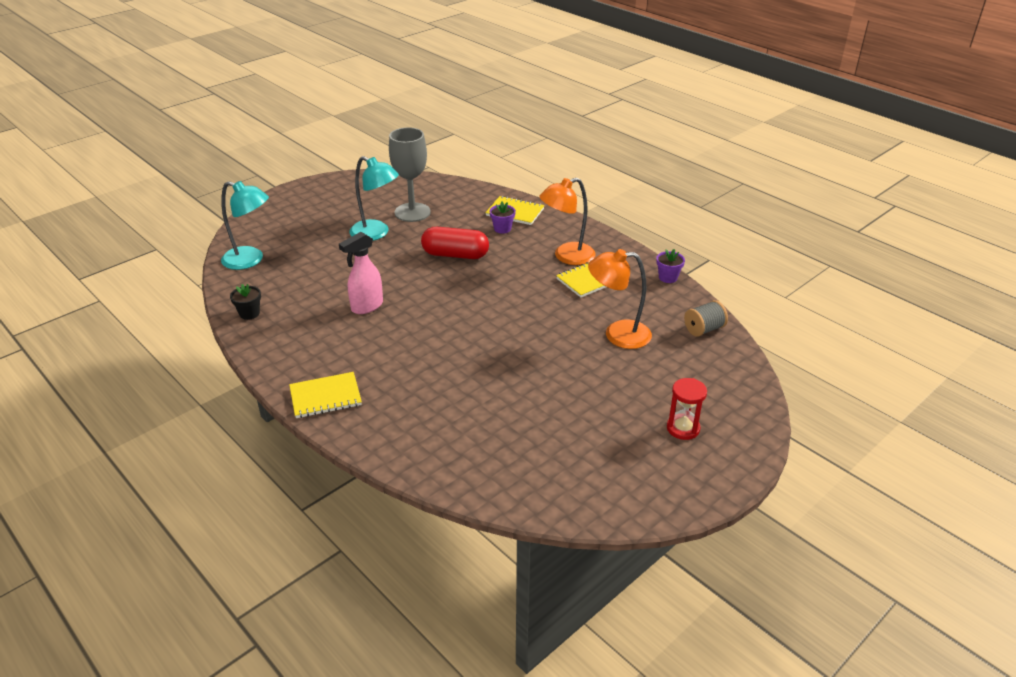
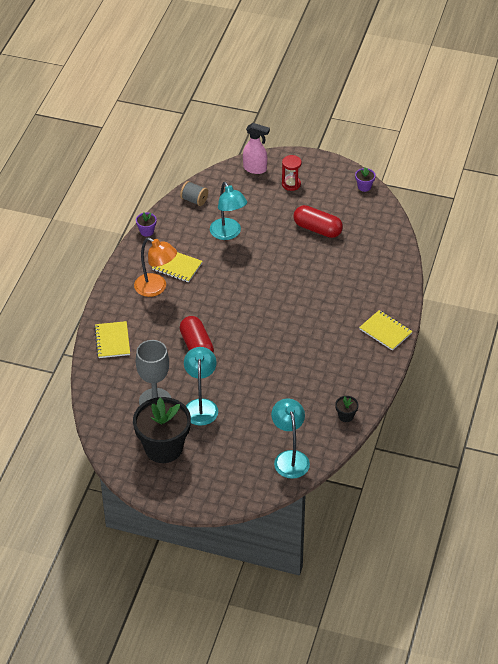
camera: 120 degrees left, 10 degrees up
pink spray bottle [339,232,383,314] -> pink spray bottle moved to [243,123,270,174]
purple flower pot [490,201,516,234] -> purple flower pot moved to [355,167,376,192]
orange lamp [588,249,652,349] -> turquoise lamp [210,182,247,240]
none -> black flower pot [133,397,191,463]
none -> red capsule [294,205,343,238]

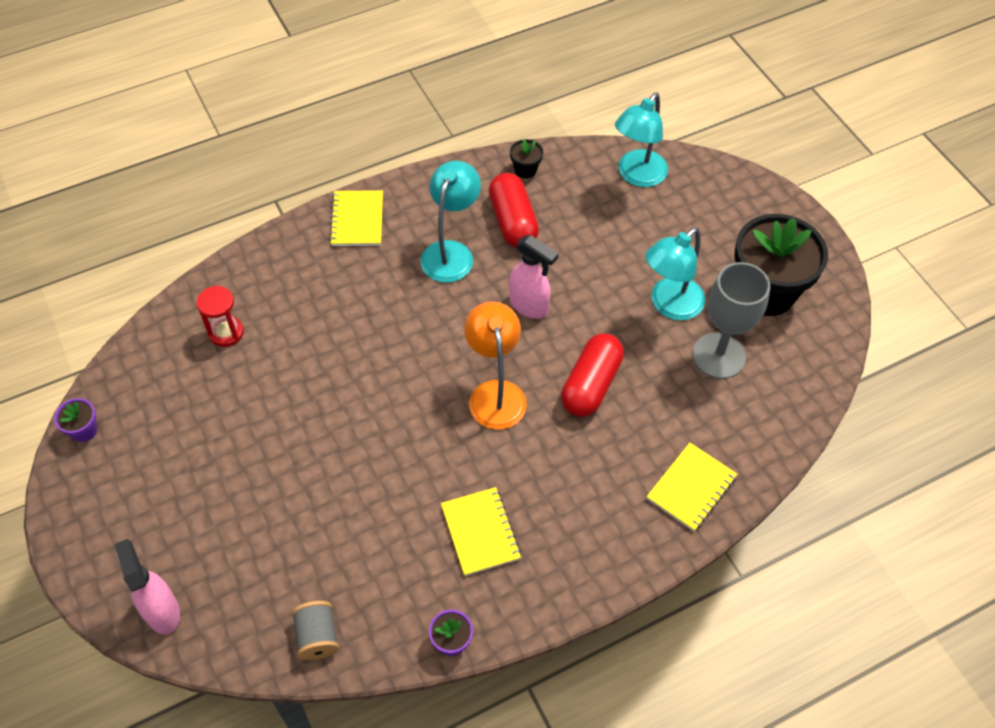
camera: 135 degrees left, 10 degrees up
orange lamp [134,237,177,297] -> orange lamp moved to [464,301,527,430]
turquoise lamp [210,182,247,240] -> turquoise lamp moved to [420,161,481,283]
red hourglass [282,155,302,191] -> red hourglass moved to [196,286,244,347]
red capsule [294,205,343,238] -> red capsule moved to [489,173,539,248]
none -> pink spray bottle [509,235,558,319]

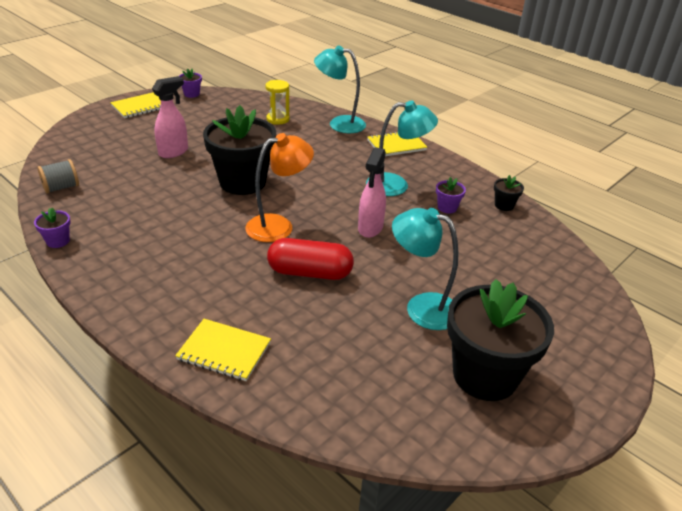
camera: 70 degrees right, 20 degrees down
pink spray bottle [114,539,180,634] -> pink spray bottle moved to [152,76,188,158]
red hourglass [196,286,244,347] -> yellow hourglass [266,80,289,125]
yellow notebook [441,487,521,576] -> yellow notebook moved to [110,92,161,118]
red capsule [489,173,539,248] -> purple flower pot [436,177,466,213]
turquoise lamp [615,93,668,187] -> turquoise lamp moved to [314,46,366,133]
grey goblet [693,262,770,379] -> none
none -> black flower pot [203,105,276,195]

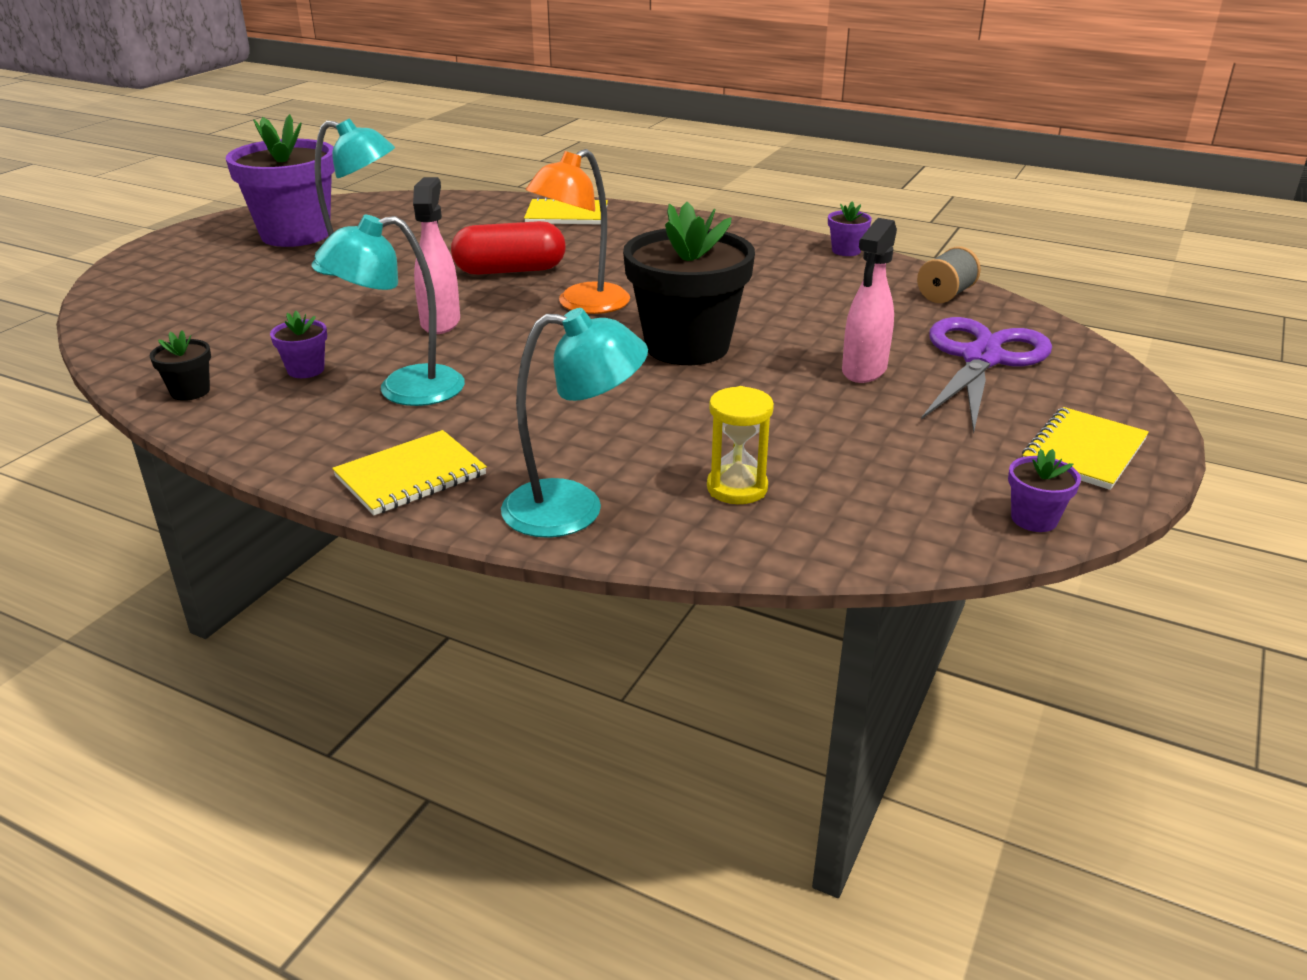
camera: 165 degrees right, 5 degrees down
black flower pot [447,279,554,401] -> purple flower pot [226,114,335,247]
none -> purple scissors [921,317,1052,434]

